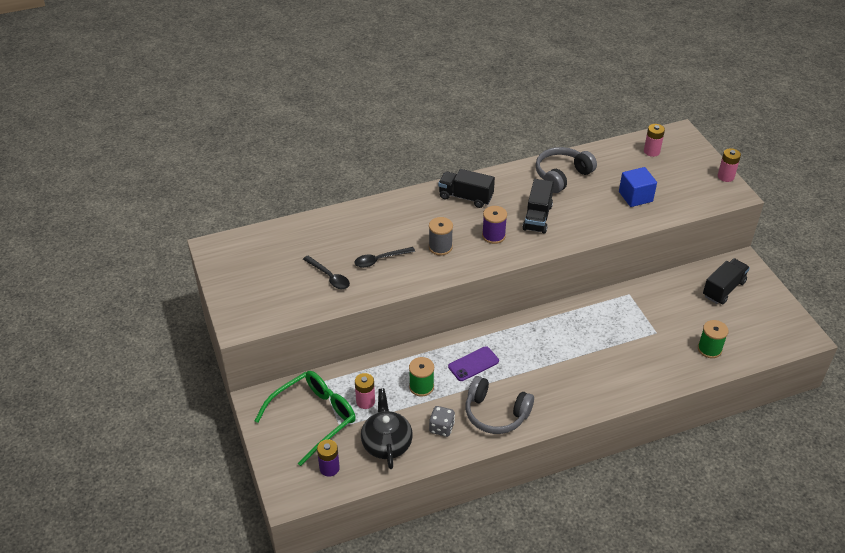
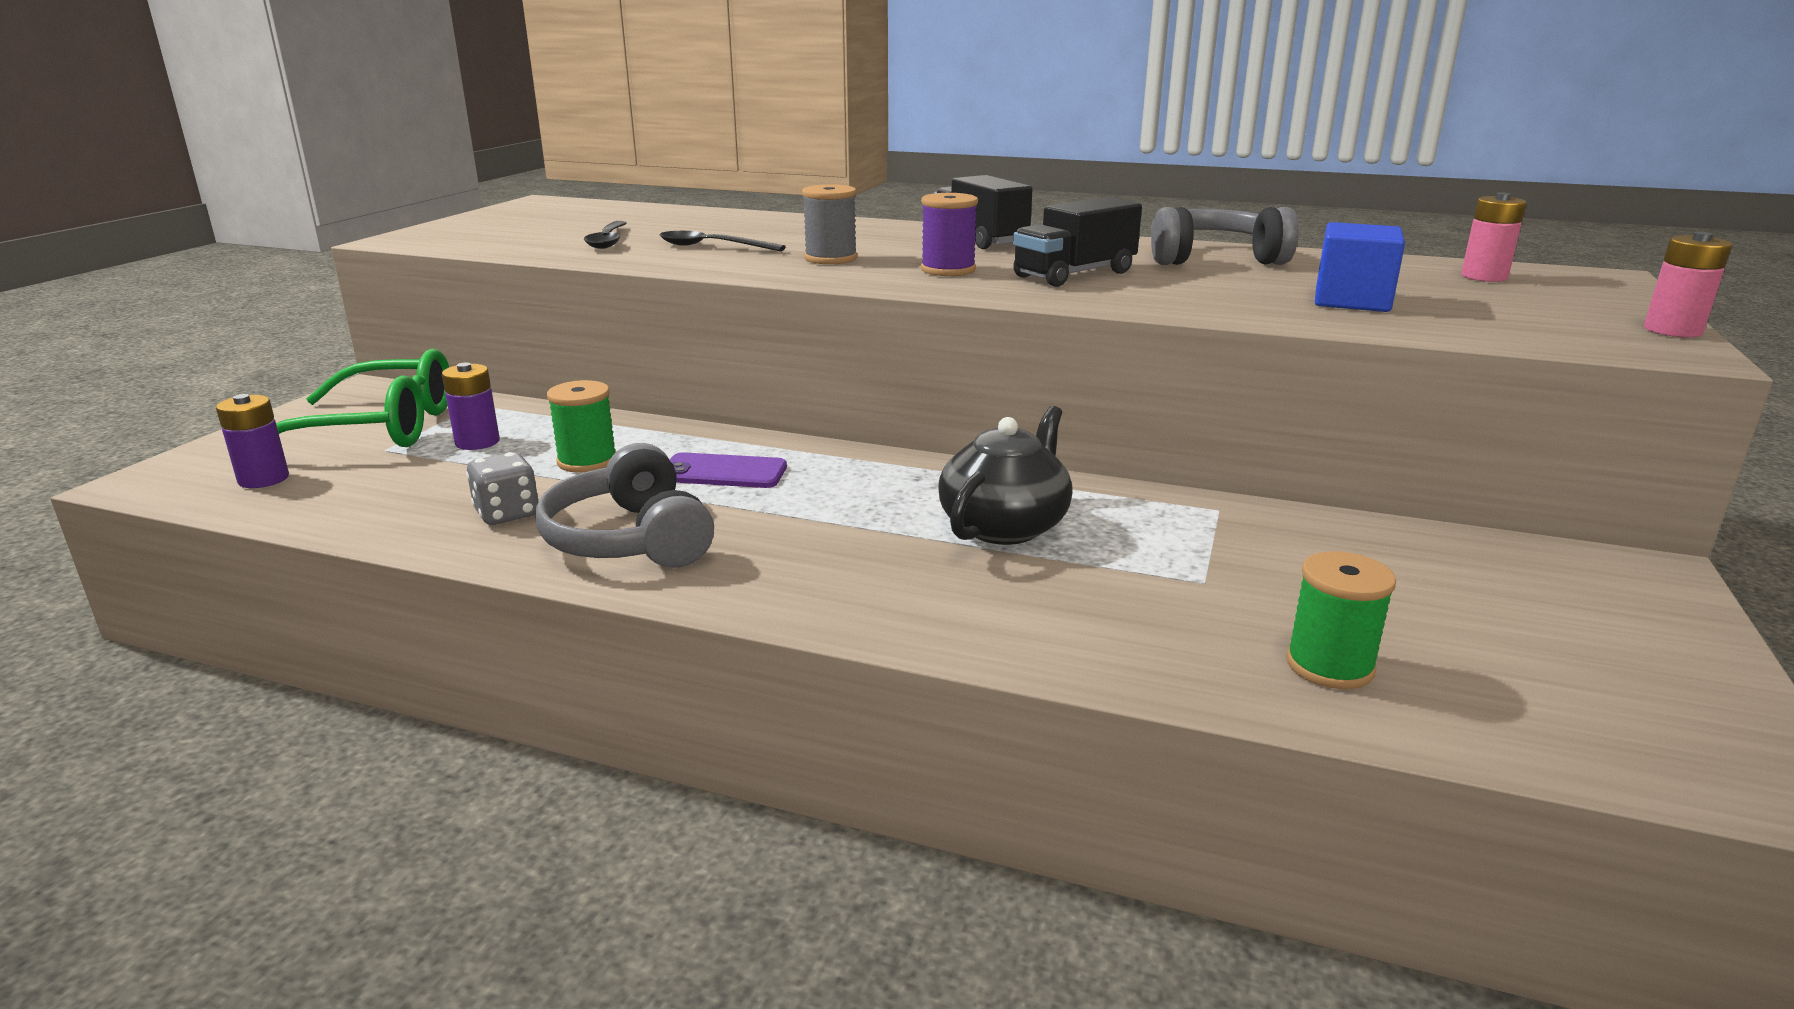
camera: 40 degrees right, 20 degrees down
pink battery [355,373,375,409] -> purple battery [442,363,500,450]
black teapot [361,388,413,469] -> black teapot moved to [938,406,1073,545]
black truck [703,258,750,304] -> none

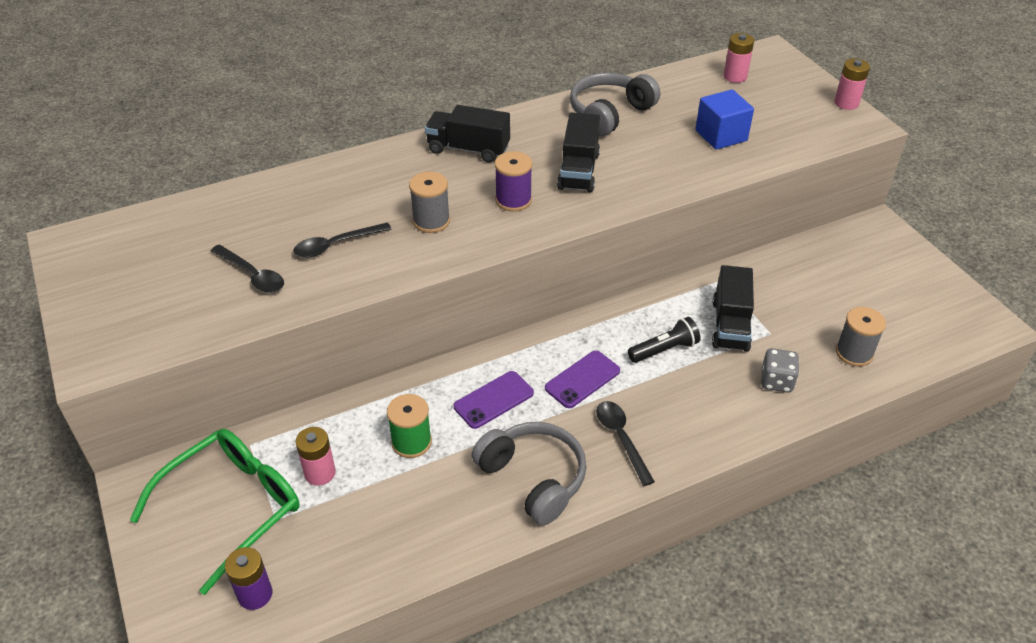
camera: 45 degrees left, 20 degrees up
purple battery [442,363,500,450] -> pink battery [295,427,336,486]
grey dice [466,452,539,525] -> grey dice moved to [761,348,799,392]
grey headphones [535,443,714,568] -> grey headphones turned 150 degrees counterclockwise [472,422,587,525]
black teapot [938,406,1073,545] -> black flashlight [628,317,700,363]
green spool [1286,551,1396,689] -> grey spool [836,307,886,367]
none -> purple phone [545,351,620,408]
none -> black spoon [596,401,655,486]
none -> black truck [712,265,754,352]

